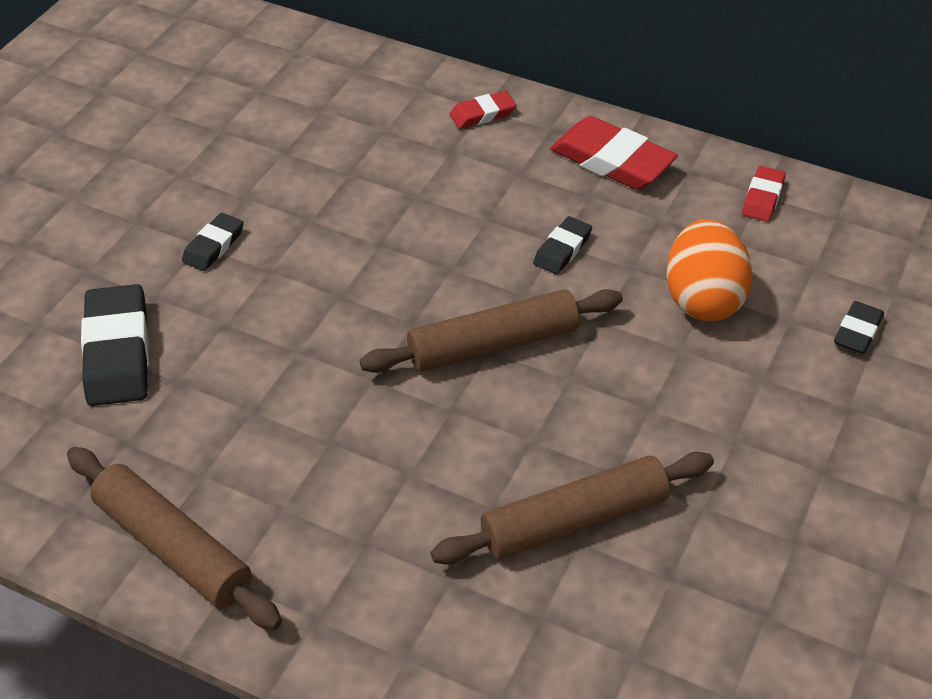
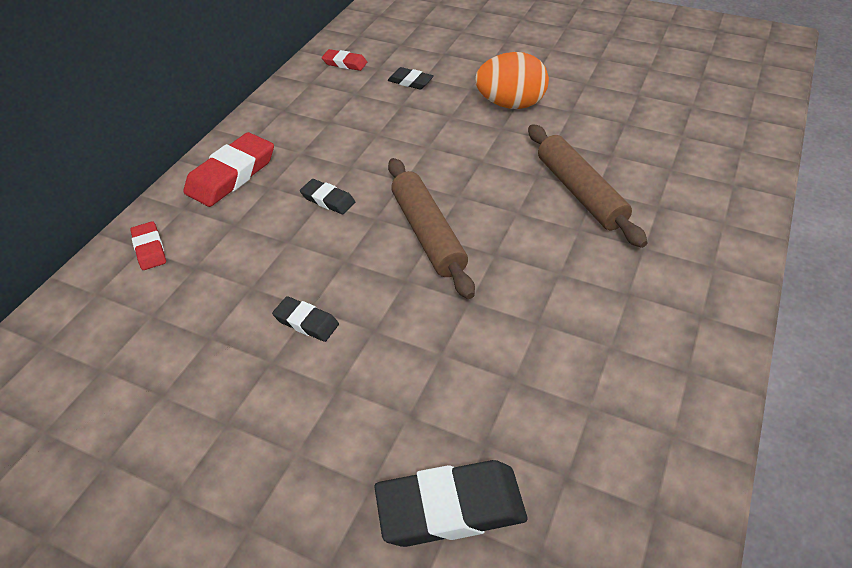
camera: 90 degrees left, 0 degrees up
brown rolling pin [67,447,282,630] -> none
black eraser [182,213,244,271] -> black eraser moved to [272,296,339,342]
orange egg [666,219,753,322] -> orange egg moved to [475,52,549,109]
red eraser [742,166,786,222] -> red eraser moved to [322,49,367,71]

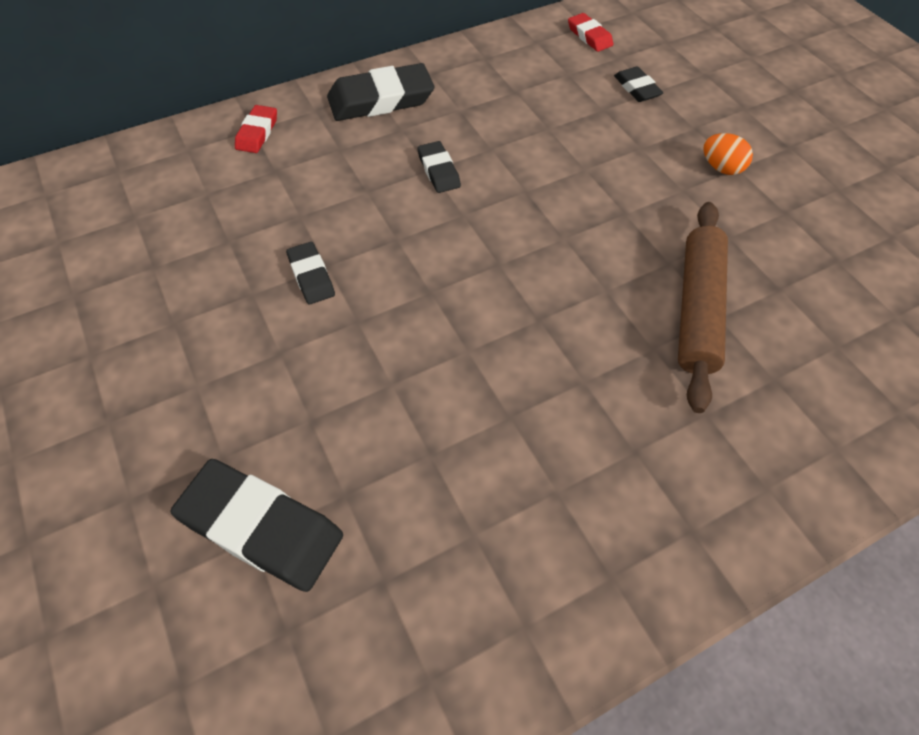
camera: 35 degrees right, 10 degrees up
red eraser [183,132,274,207] -> black eraser [327,63,434,121]
brown rolling pin [388,158,475,299] -> none
orange egg [475,52,549,109] -> orange egg [703,133,753,175], size x0.53

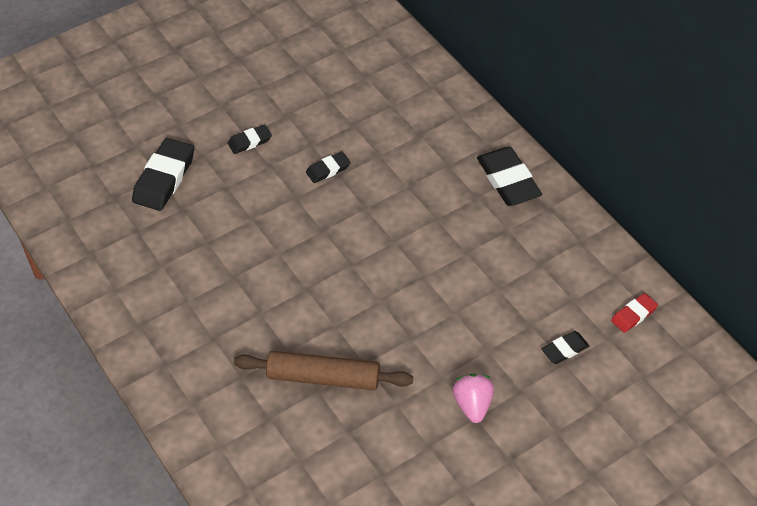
camera: 85 degrees right, 5 degrees down
red eraser [235,105,277,153] -> none
black eraser [417,141,461,193] -> black eraser moved to [228,124,272,154]
orange egg [703,133,753,175] -> pink strawberry [452,374,494,423]

